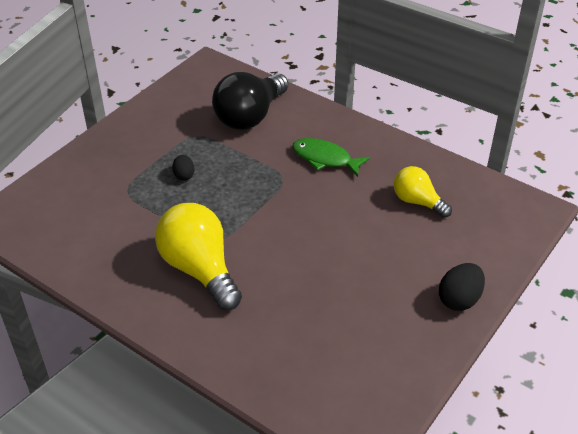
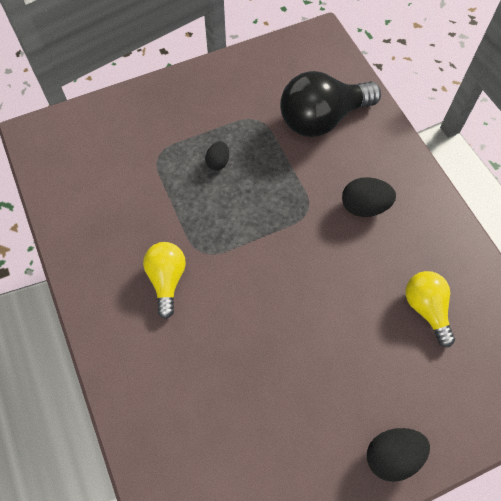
camera: 30 degrees right, 20 degrees up
yellow light bulb [155,203,242,310] -> yellow light bulb [143,242,186,319], size x0.59
green fish [292,138,370,177] -> black egg [342,177,396,217]

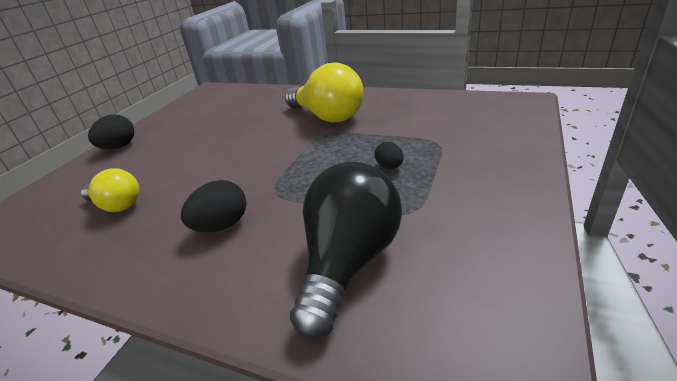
camera: 140 degrees right, 30 degrees down
yellow light bulb [143,242,186,319] -> yellow light bulb [285,63,364,123], size x1.70

